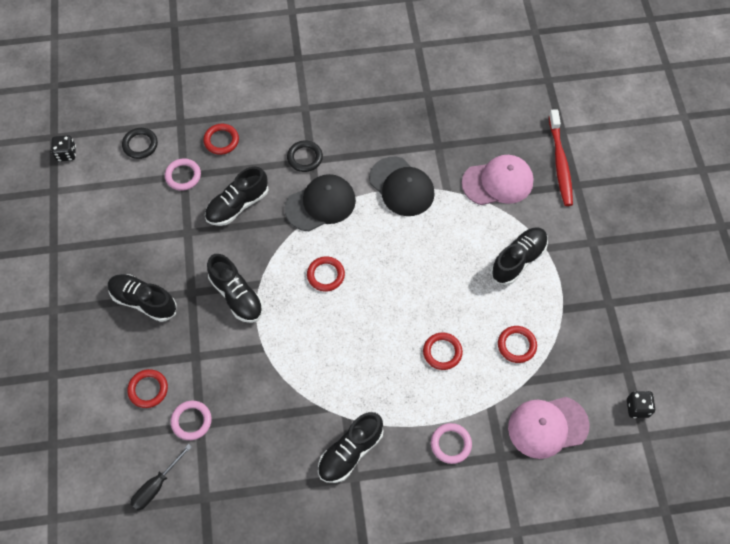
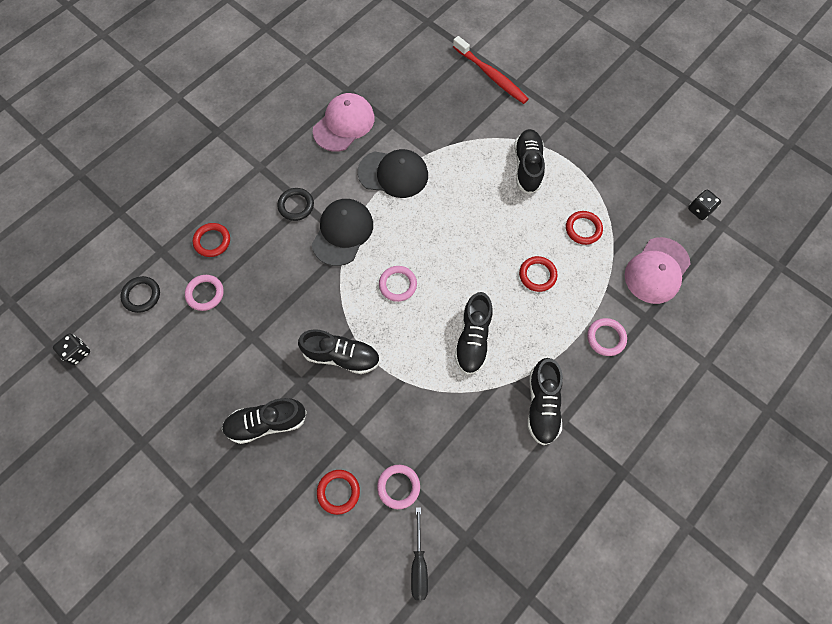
camera: 40 degrees left, 5 degrees up
black shoe [205,167,269,226] -> black shoe moved to [454,292,493,375]
red ring [307,256,345,292] -> pink ring [379,266,417,302]
pink cap [462,155,533,205] -> pink cap moved to [313,93,375,152]

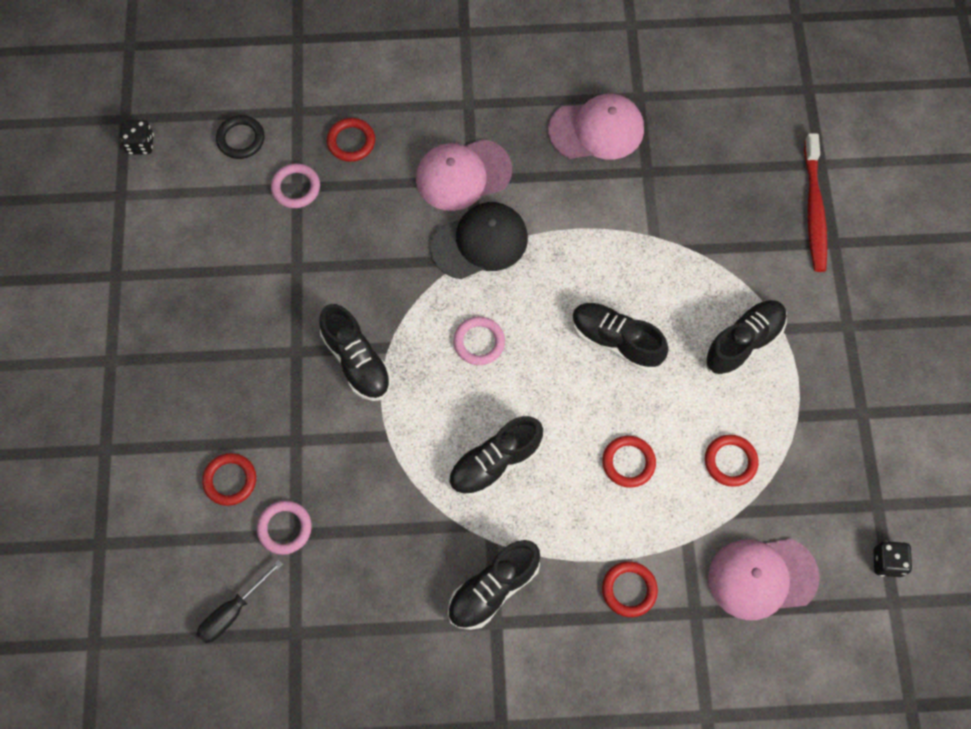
camera: 45 degrees right, 0 degrees up
black shoe [222,398,307,444] -> black shoe moved to [572,303,669,371]
black ring [277,188,314,221] -> pink cap [416,139,512,211]
black cap [357,149,428,198] -> none
pink ring [587,318,627,356] -> red ring [602,561,658,617]

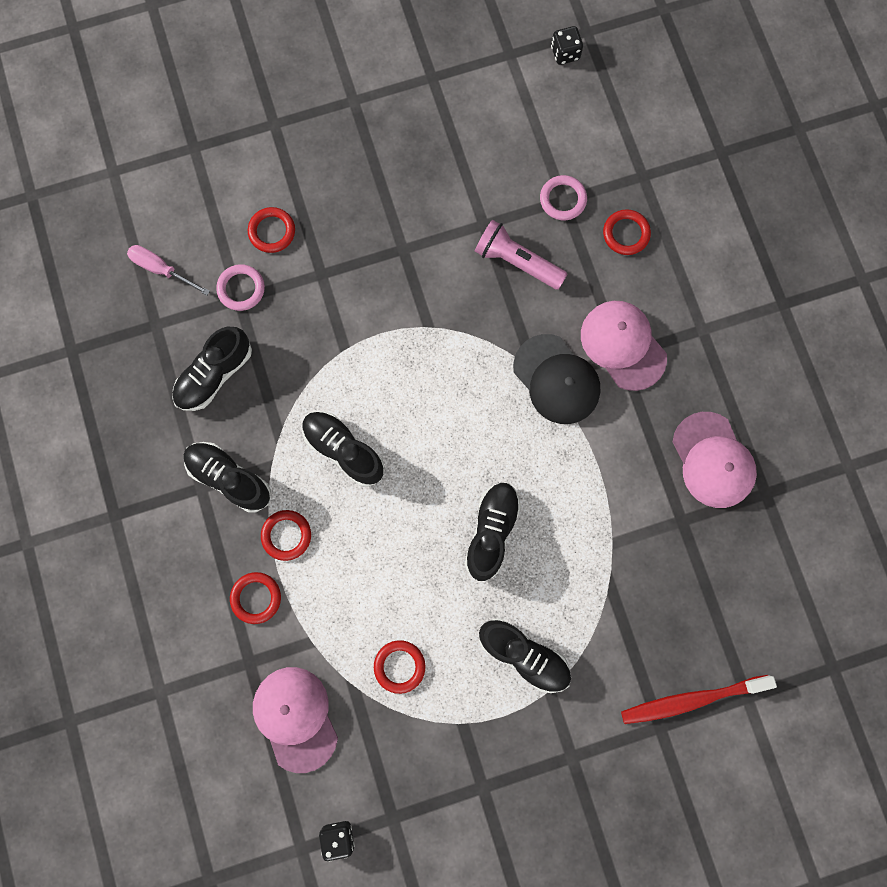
camera: 75 degrees right, 10 degrees up
black screwdriver [197,559,283,643] -> pink screwdriver [127,245,210,296]
black ring [216,115,265,159] -> none
black shoe [319,304,391,401] -> black shoe moved to [172,327,252,411]
pink ring [453,316,505,365] -> none
red ring [602,436,656,488] -> red ring moved to [261,510,311,561]
none -> pink flashlight [475,220,567,290]

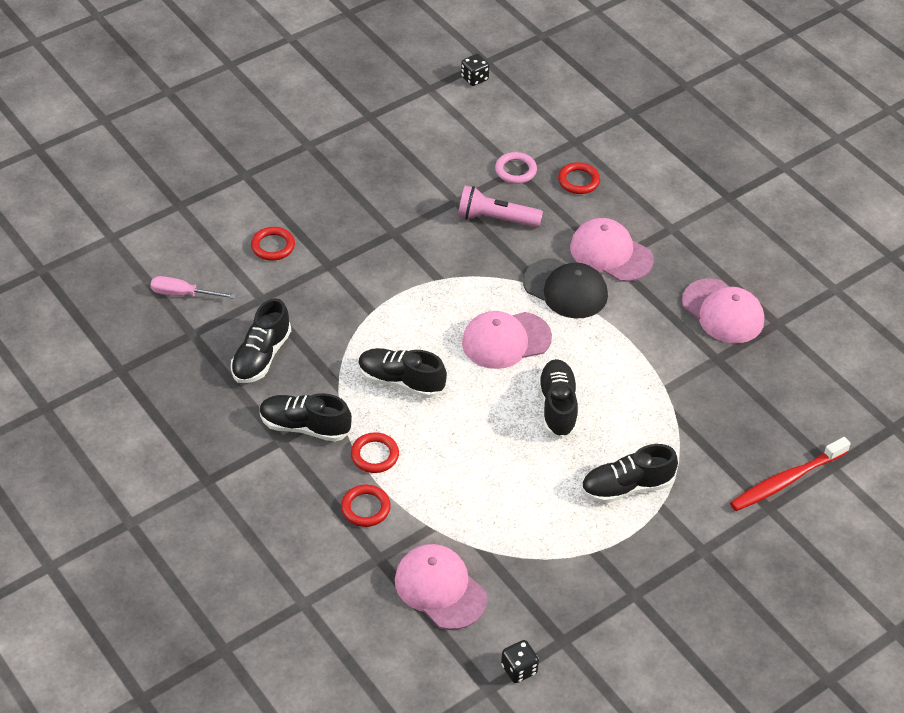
camera: 20 degrees left, 30 degrees down
pink ring [216,264,265,311] -> none
red ring [374,640,426,694] -> none
black shoe [479,619,571,693] -> black shoe turned 150 degrees clockwise [581,444,678,503]
none -> pink cap [462,311,552,369]

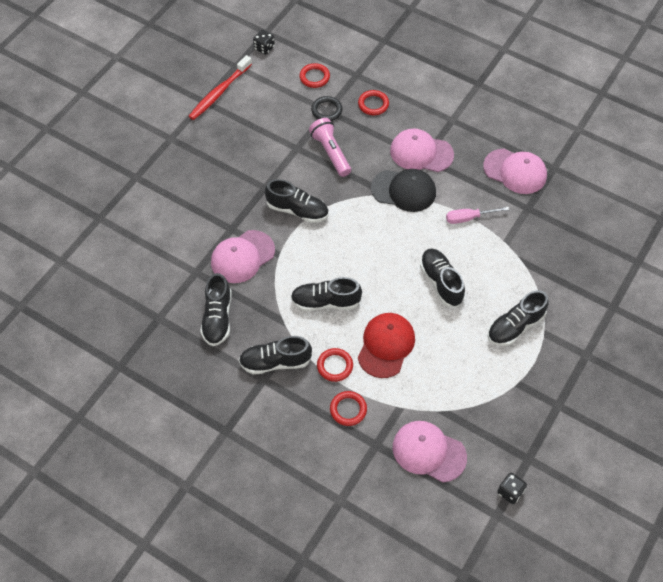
camera: 20 degrees left, 10 degrees up
pink screwdriver [151,276,236,299] -> pink screwdriver moved to [446,207,509,224]
red ring [251,227,295,261] -> red ring moved to [300,63,330,88]
pink flashlight [458,186,543,227] -> pink flashlight turned 75 degrees clockwise [309,118,351,177]
pink cap [462,311,552,369] -> pink cap moved to [211,230,275,283]
pink ring [495,152,537,184] -> black ring [311,96,342,121]
red toothbrush [730,437,851,511] -> red toothbrush moved to [189,55,252,120]
none -> black shoe [265,179,328,223]
none -> red cap [358,313,415,378]

